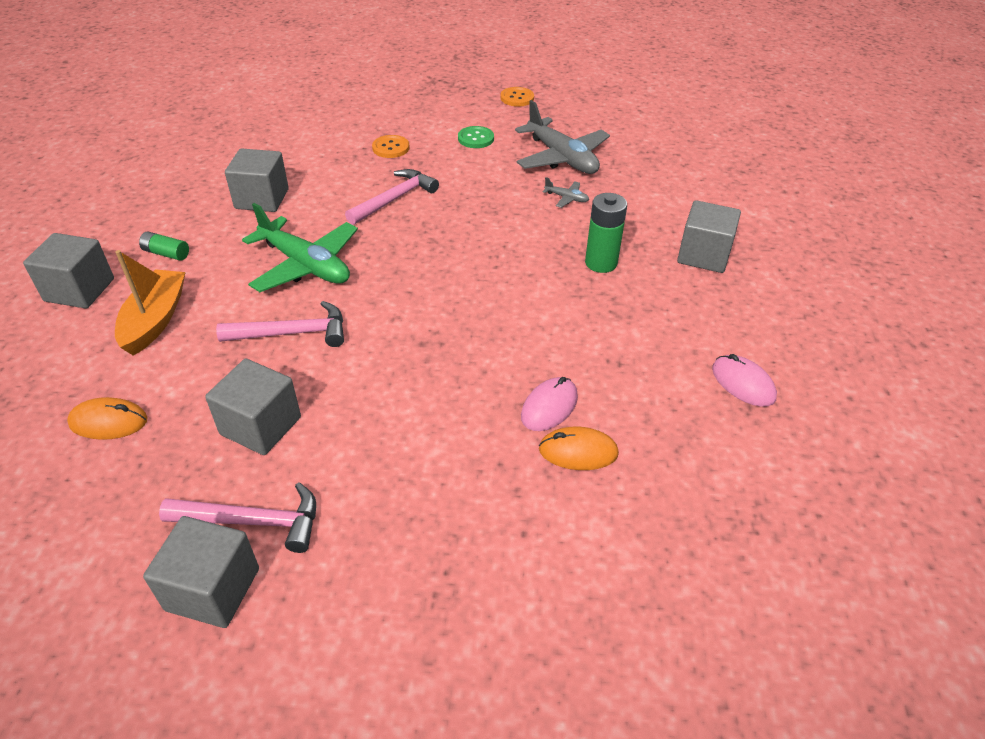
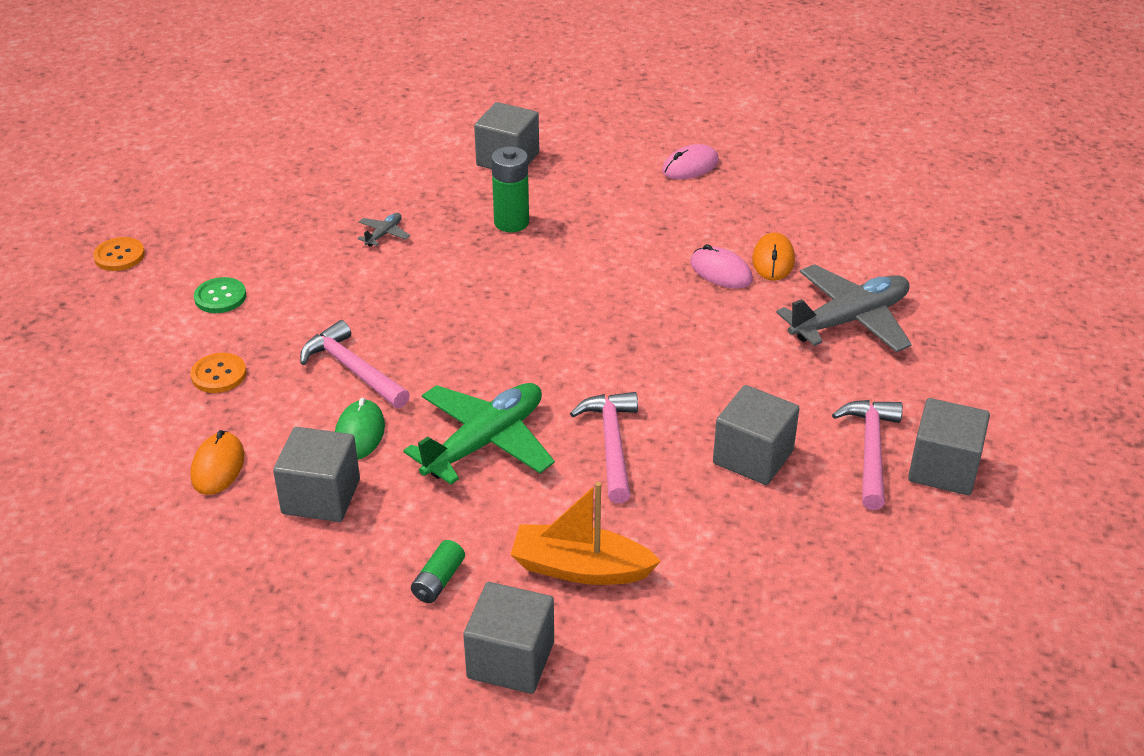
camera: 85 degrees left, 5 degrees down
orange mouse [67,397,148,440] -> orange mouse moved to [190,430,245,495]
grey plane [515,100,610,174] -> grey plane moved to [776,264,912,352]
none -> green mouse [335,398,385,460]

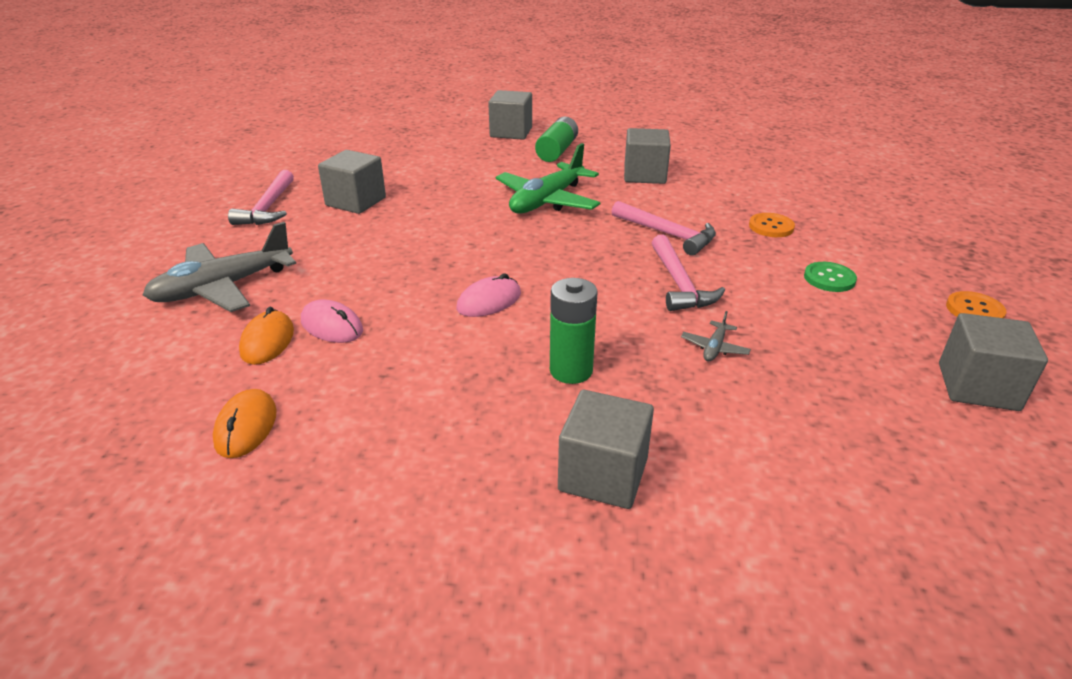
camera: 175 degrees right, 5 degrees down
orange mouse [190,430,245,495] -> orange mouse moved to [213,389,277,458]
green mouse [335,398,385,460] -> none
green battery [411,540,465,603] -> green battery [535,117,578,162], size x1.65
orange boat [510,482,661,585] -> none
pink hammer [570,392,638,503] -> pink hammer moved to [652,235,725,311]
pink mouse [662,144,719,179] -> pink mouse moved to [456,273,521,317]
grey cube [908,398,990,495] -> grey cube moved to [939,313,1048,411]

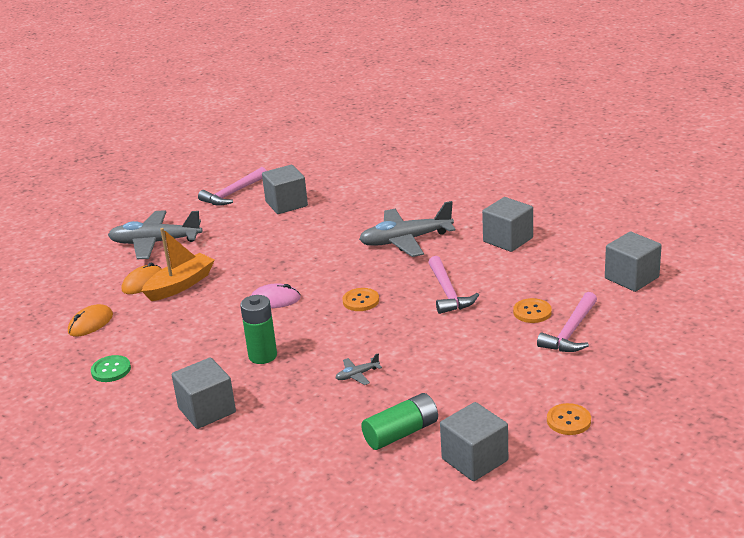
camera: 40 degrees right, 5 degrees down
pink mouse [301,300,363,343] -> orange boat [142,228,215,301]
grey cube [488,90,532,140] -> grey cube moved to [605,232,662,292]
green plane [495,143,601,214] -> grey plane [359,201,455,257]
green battery [535,117,578,162] -> green battery moved to [361,393,438,450]
pink hammer [652,235,725,311] -> pink hammer moved to [537,292,597,352]
green button [804,262,857,292] -> green button moved to [91,355,131,382]
none -> orange button [343,288,379,311]

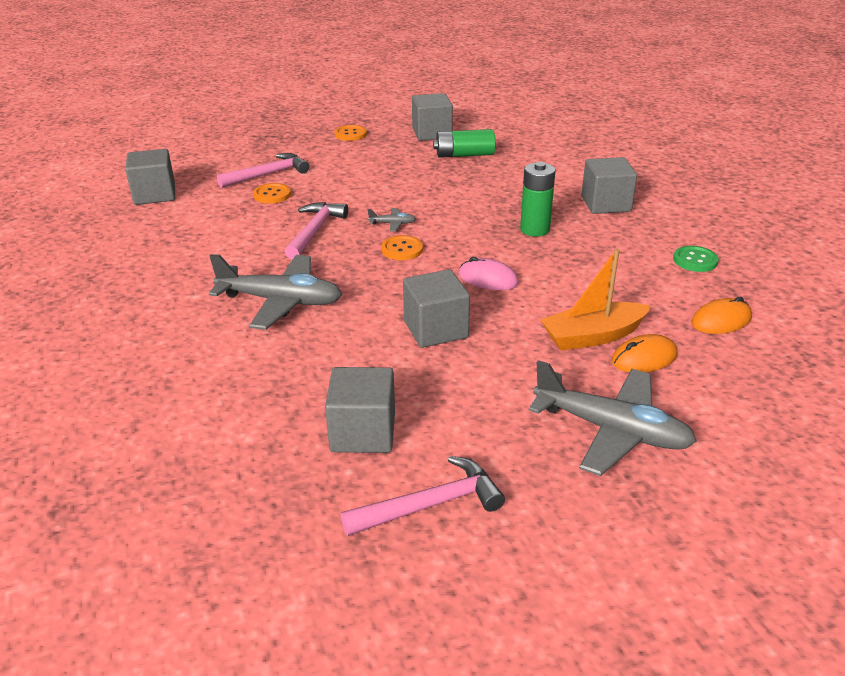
camera: 155 degrees left, 5 degrees up
grey plane [336,353,382,385] -> grey plane moved to [368,208,416,231]
grey cube [482,197,533,252] -> grey cube moved to [403,269,470,348]

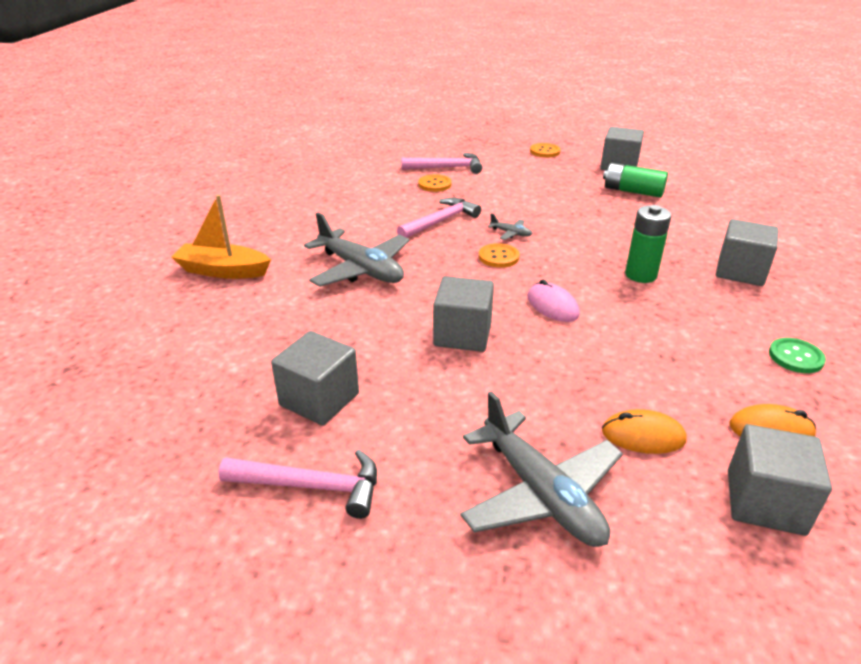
camera: 30 degrees right, 0 degrees up
grey cube [125,149,175,205] -> grey cube moved to [728,424,832,536]
orange boat [540,249,651,351] -> orange boat moved to [171,195,271,279]

